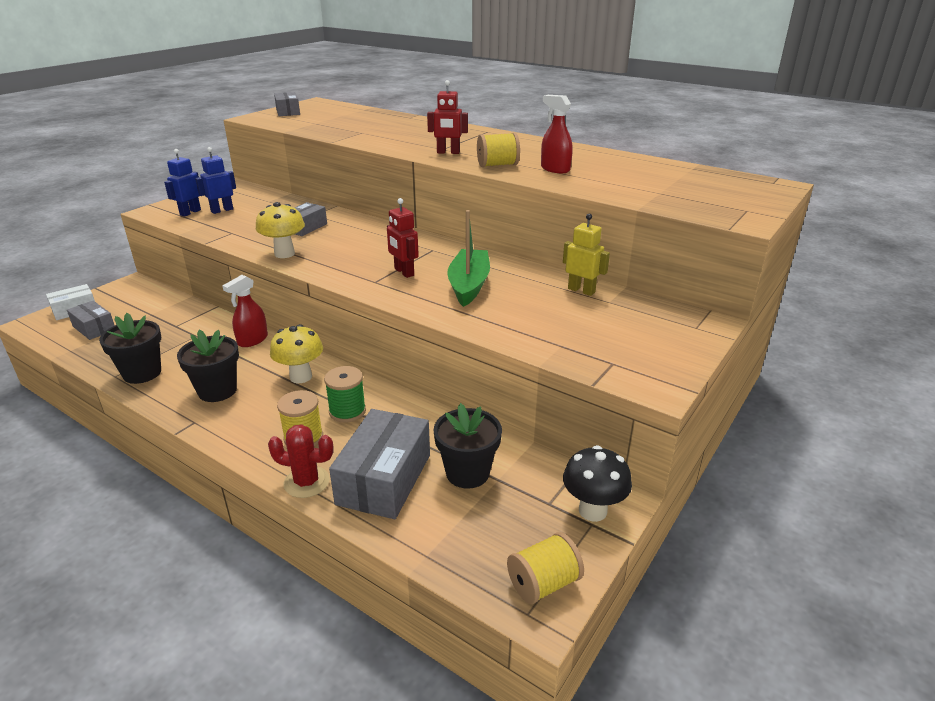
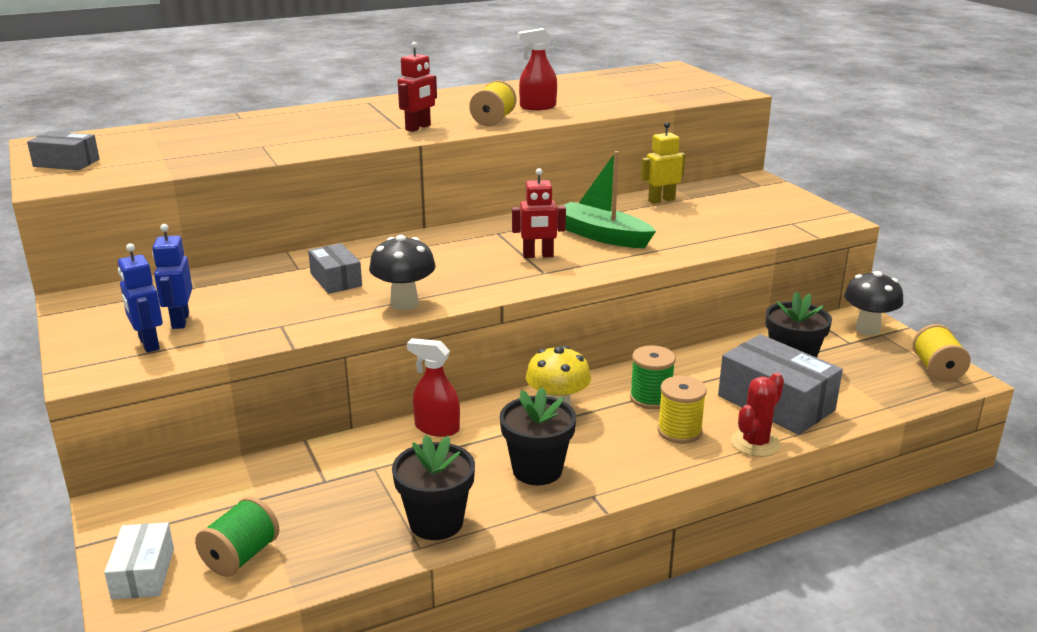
camera: 60 degrees left, 5 degrees down
grey box [67,301,115,340] -> green spool [195,496,280,577]
red spray bottle [222,275,268,347] -> red spray bottle turned 135 degrees clockwise [407,338,460,437]
yellow mushroom [256,202,305,258] -> black mushroom [369,235,436,311]

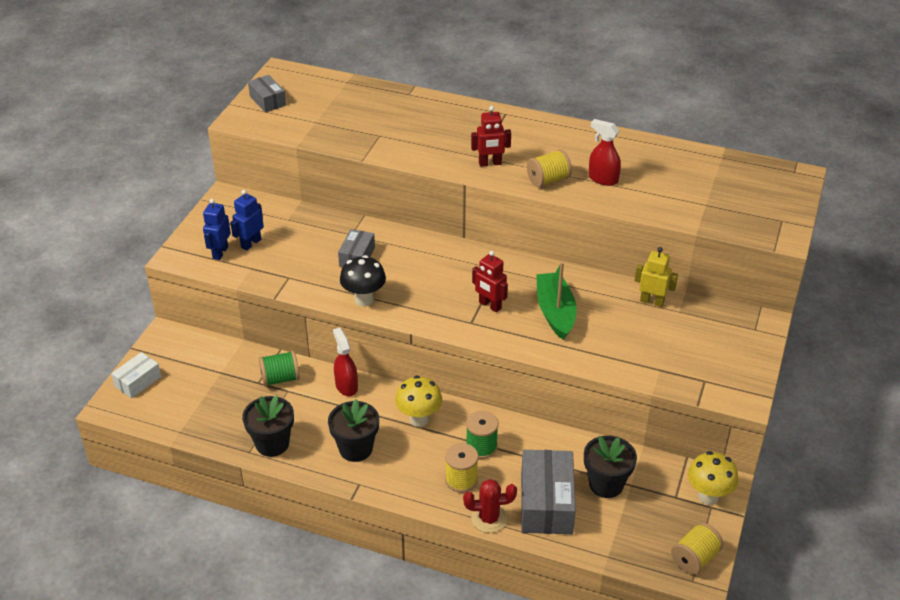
camera: 45 degrees right, 15 degrees up
green spool [195,496,280,577] -> green spool moved to [259,351,300,387]
black mushroom [844,271,903,335] -> yellow mushroom [688,451,738,505]

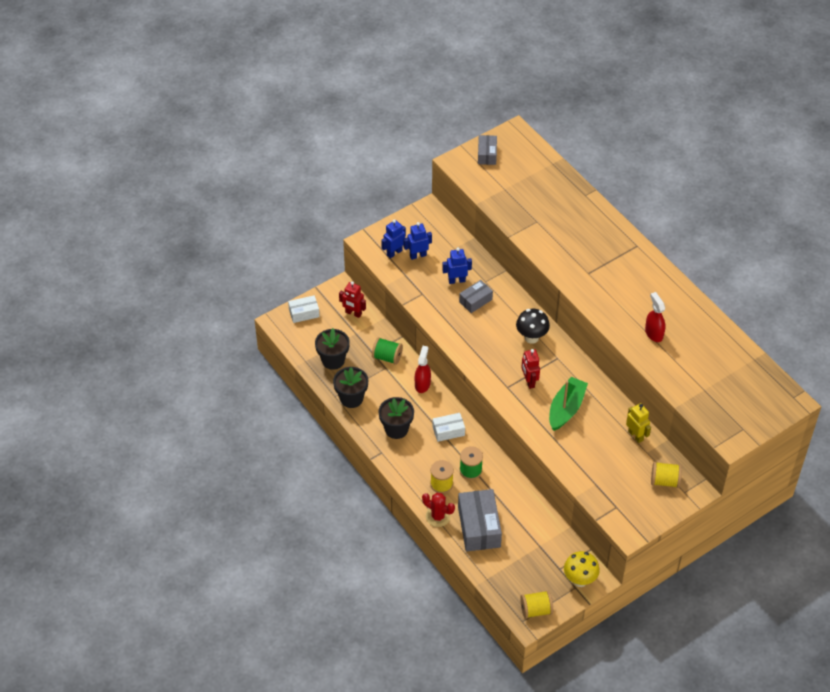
camera: 35 degrees right, 10 degrees up
black mushroom [340,255,386,307] -> black mushroom moved to [516,309,550,344]
yellow mushroom [395,375,442,427] -> white box [432,413,465,442]
red robot [471,106,511,167] -> red robot moved to [339,281,366,318]
grey box [521,450,576,534] -> grey box turned 45 degrees counterclockwise [458,489,502,552]
yellow spool [527,149,572,187] -> yellow spool moved to [651,462,682,488]
black flower pot [584,435,637,498] -> black flower pot moved to [315,328,350,370]
none -> blue robot [442,247,472,284]

